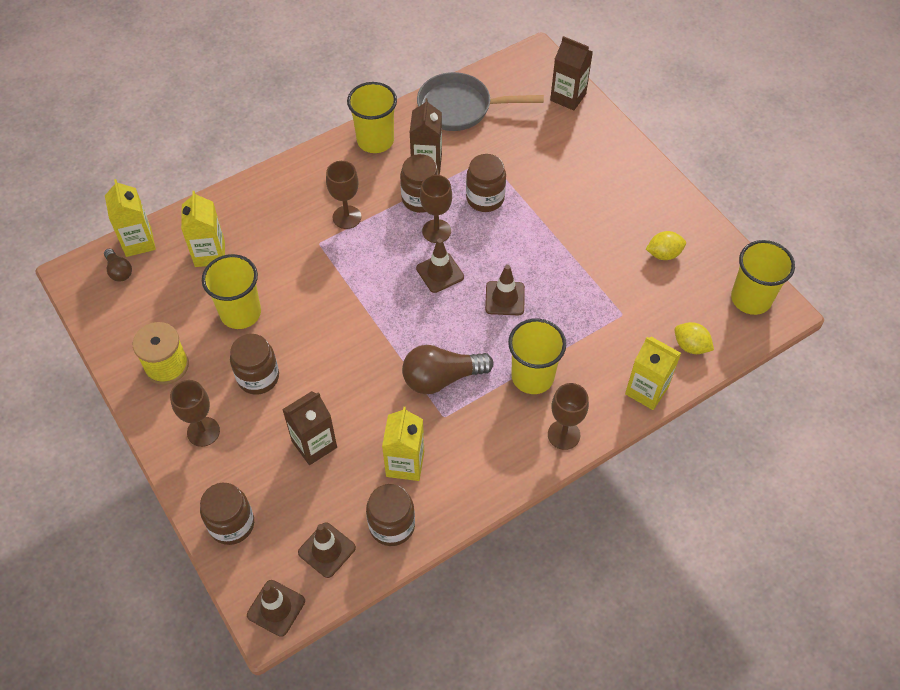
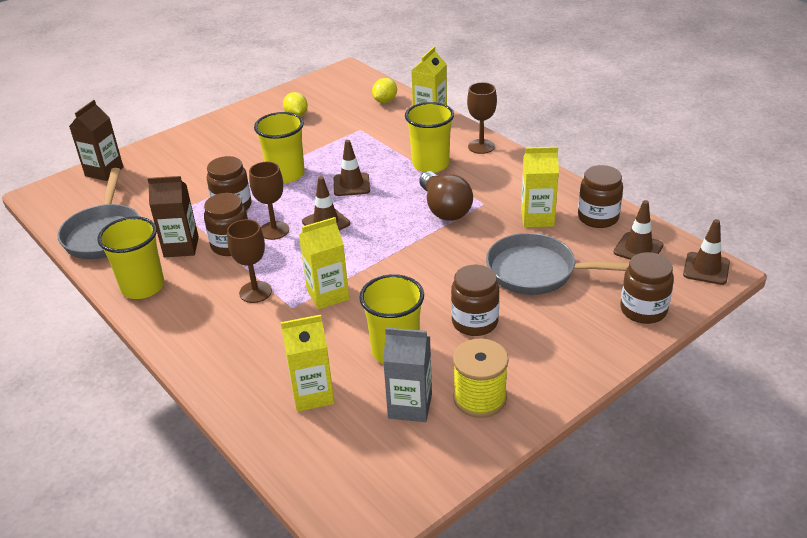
camera: 95 degrees left, 20 degrees down
brown light bulb [104,249,132,282] -> none
yellow carton [105,179,156,257] -> yellow carton moved to [299,217,349,310]
brown goblet [170,380,220,447] -> none
brown carton [282,391,337,465] -> grey pan [486,233,629,295]
yellow cup [731,240,795,315] -> yellow cup moved to [254,112,305,183]
none -> grey carton [383,328,432,422]

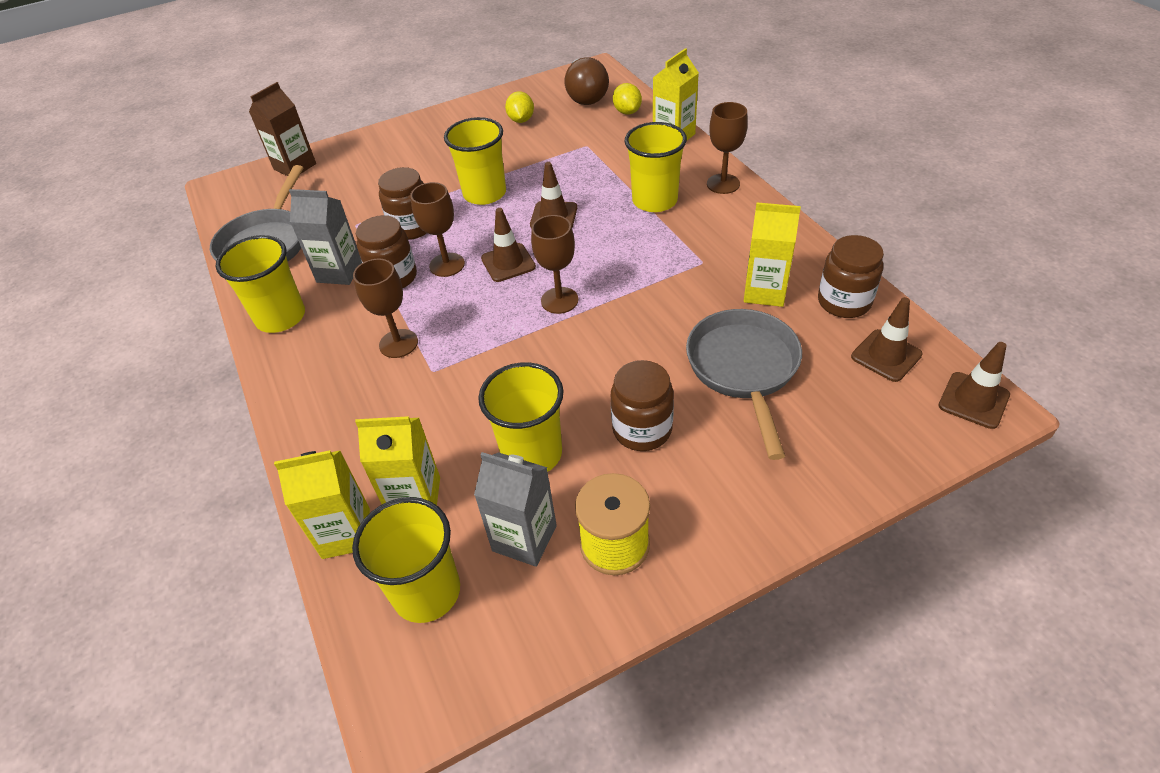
camera: 15 degrees right, 10 degrees up
brown carton [147,176,199,257] -> grey carton [289,189,362,285]
yellow carton [299,217,349,310] -> yellow carton moved to [274,450,370,559]
yellow lemon [372,78,397,103] -> yellow lemon turned 60 degrees counterclockwise [613,83,642,115]
brown light bulb [419,171,473,221] -> brown light bulb moved to [565,57,609,105]
grey pan [486,233,629,295] -> grey pan turned 60 degrees clockwise [686,309,802,460]
brown jar [620,252,674,324] -> none
none -> yellow cup [352,497,460,623]
none -> brown goblet [531,215,579,314]

